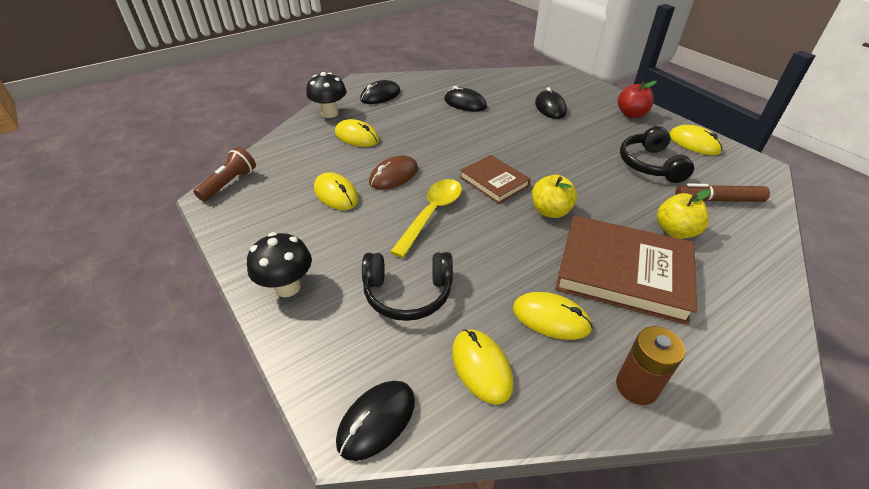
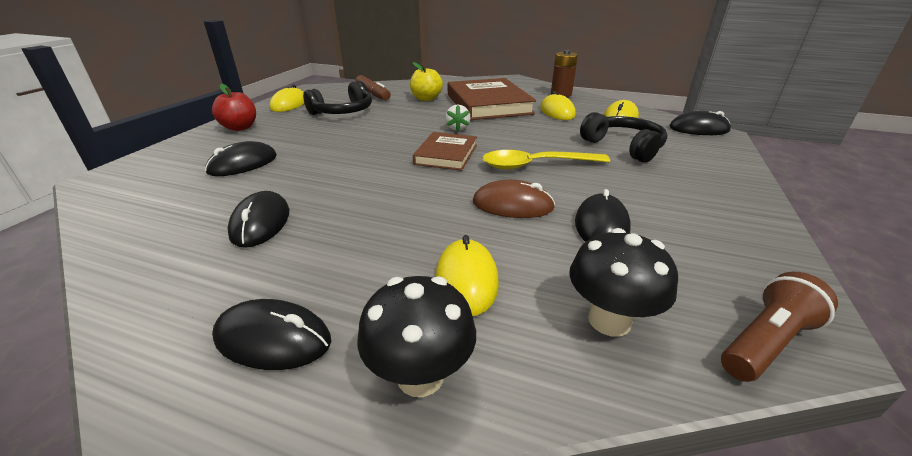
camera: 125 degrees left, 10 degrees down
brown flashlight [193,147,256,201] -> brown flashlight turned 150 degrees clockwise [721,272,838,382]
black mushroom [247,232,312,297] -> black mushroom moved to [569,228,678,337]
yellow mouse [314,172,359,210] -> black mouse [575,189,631,242]
yellow apple [532,175,577,218] -> white strawberry [445,105,471,131]

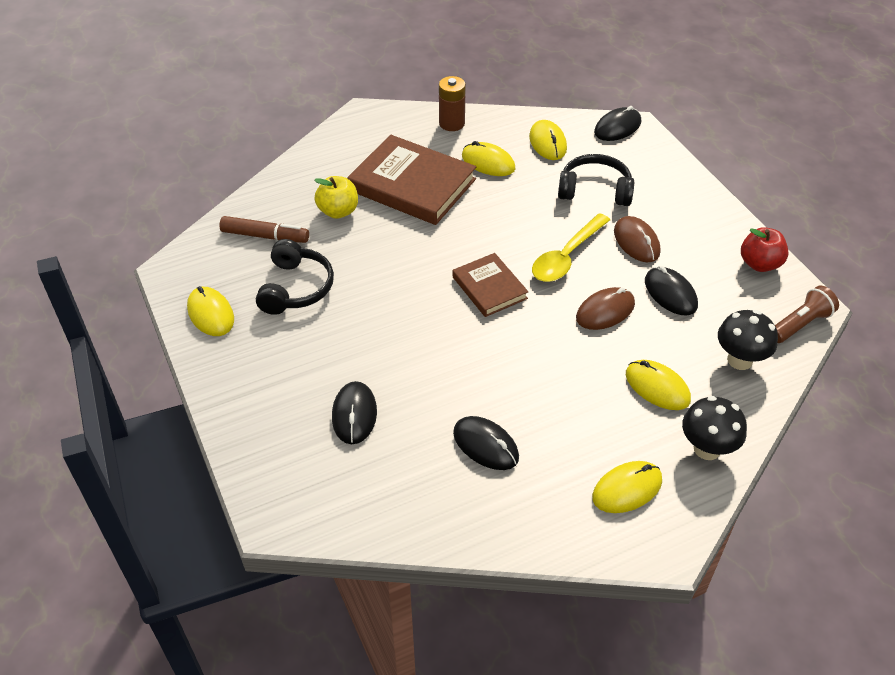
camera: 45 degrees left, 15 degrees up
red apple [212,84,256,131] -> red apple moved to [741,227,789,272]
black mouse [212,299,331,370] -> yellow mouse [592,461,662,513]
white strawberry [445,105,471,131] -> none
brown flashlight [721,272,838,382] -> brown flashlight turned 45 degrees clockwise [775,286,839,343]
none -> brown mouse [614,216,660,263]

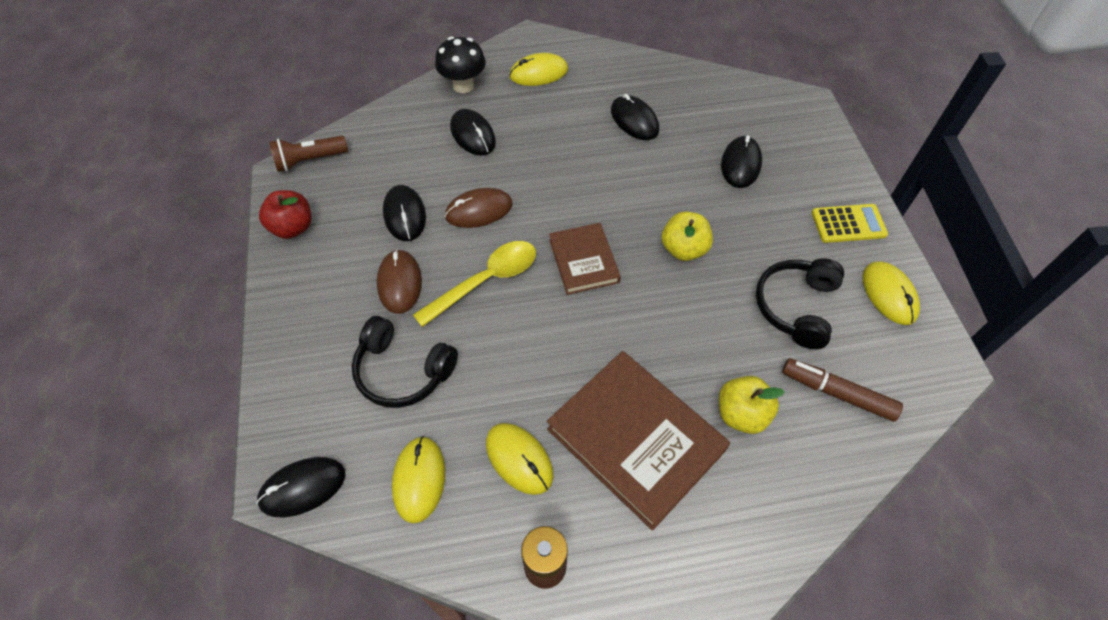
camera: 165 degrees left, 10 degrees up
yellow mouse [626,360,691,410] -> black mouse [450,109,496,156]
black mushroom [718,310,778,370] -> none
none -> yellow apple [661,211,713,261]
none -> yellow calculator [812,204,888,243]

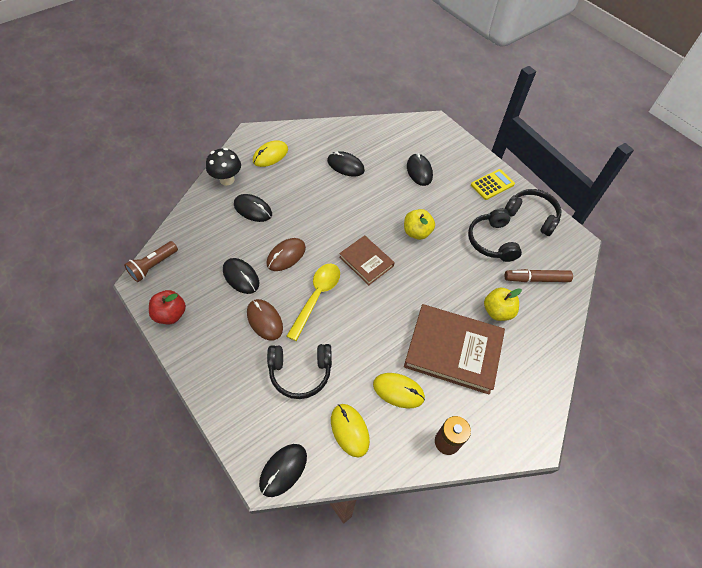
camera: 30 degrees left, 0 degrees up
yellow mouse [862,261,920,325] -> black headphones [504,189,561,236]

